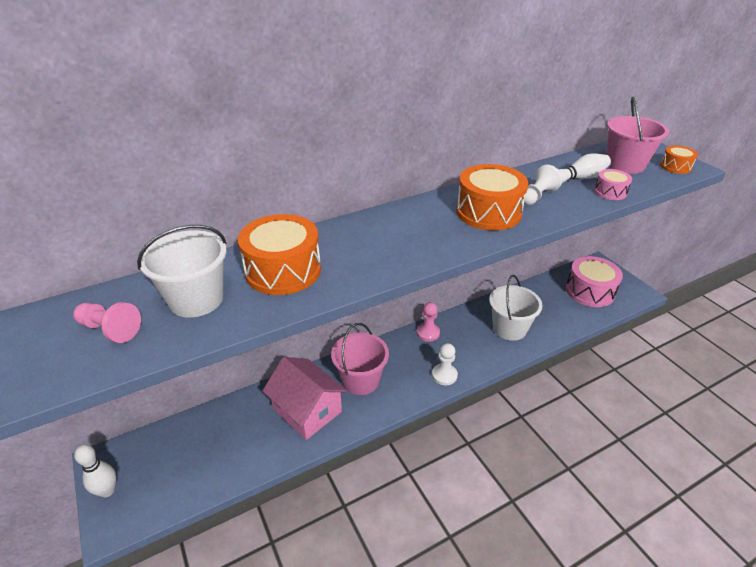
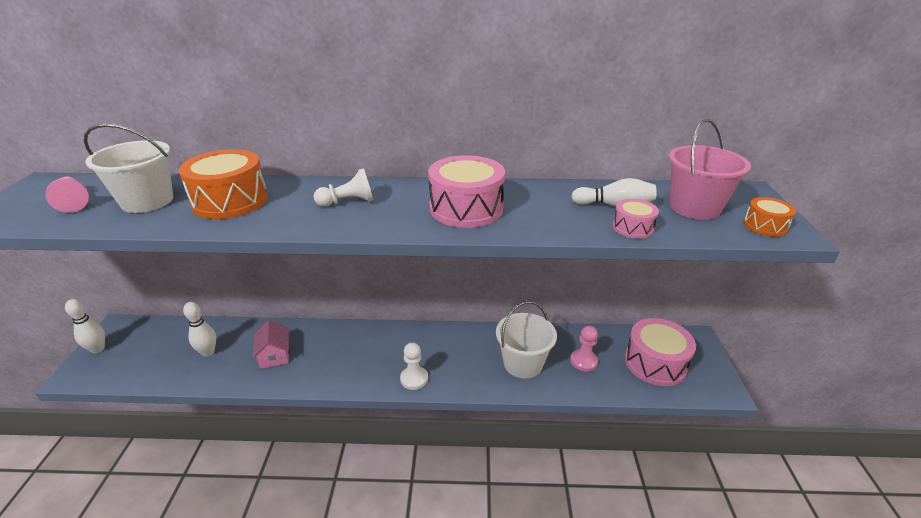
camera: 30 degrees right, 5 degrees down
pink house [262,357,347,440] -> pink house [252,320,289,369], size x0.59
pink bucket [331,323,389,395] -> none
pink pawn [417,302,440,342] -> pink pawn moved to [570,326,598,371]
orange drum [456,164,528,231] -> pink drum [428,155,505,228]
white pawn [524,165,563,205] -> white pawn moved to [314,168,373,207]
none -> white bowling pin [183,302,216,357]

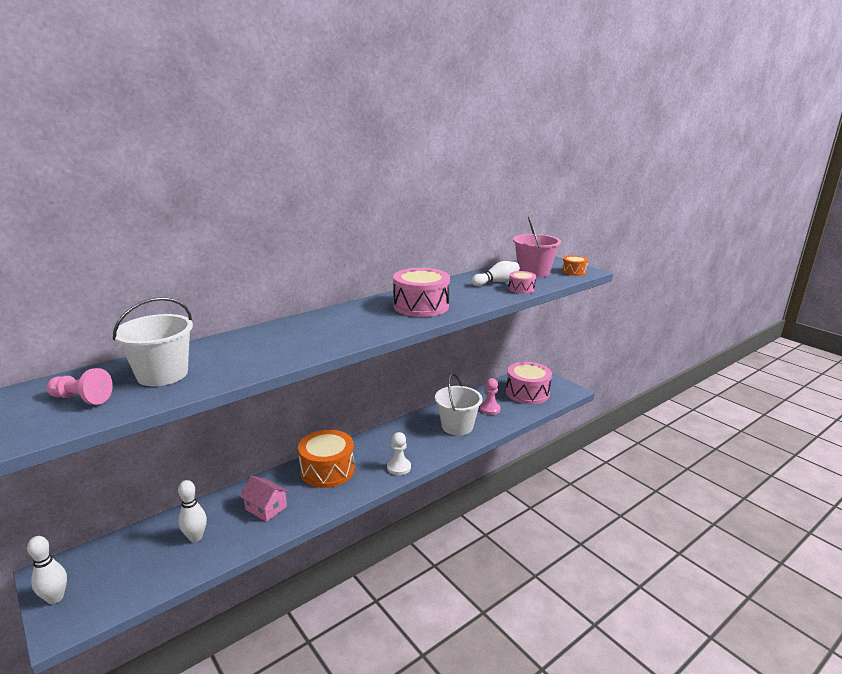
camera: 40 degrees left, 10 degrees down
orange drum [178,149,268,219] -> orange drum moved to [298,430,355,488]
white pawn [314,168,373,207] -> none

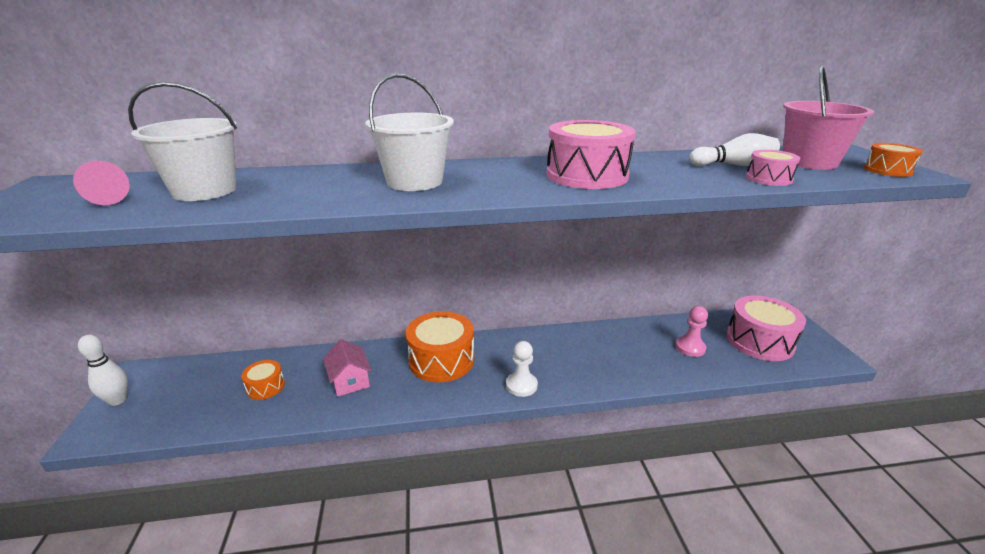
camera: 30 degrees right, 5 degrees up
white bowling pin [178,480,207,542] -> orange drum [241,360,285,400]
white bucket [435,373,483,435] -> white bucket moved to [365,74,454,191]

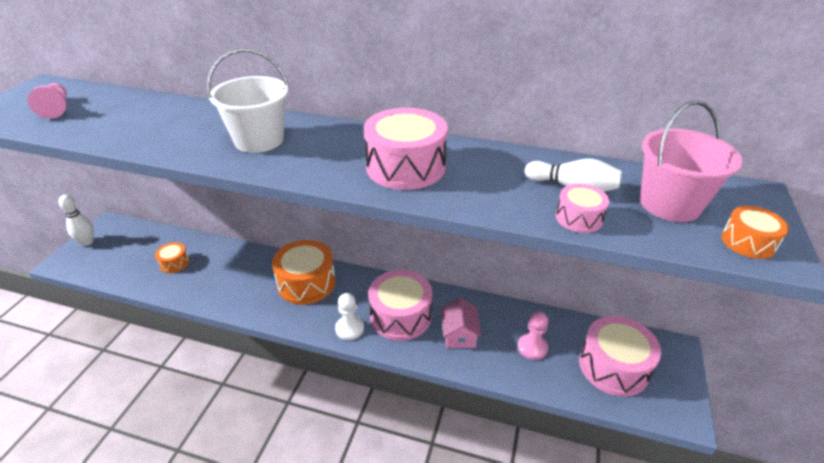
camera: 25 degrees right, 10 degrees up
white bucket [128,82,237,201] -> none
pink house [323,339,372,397] -> pink house moved to [441,297,481,348]
none -> pink drum [369,270,432,341]

